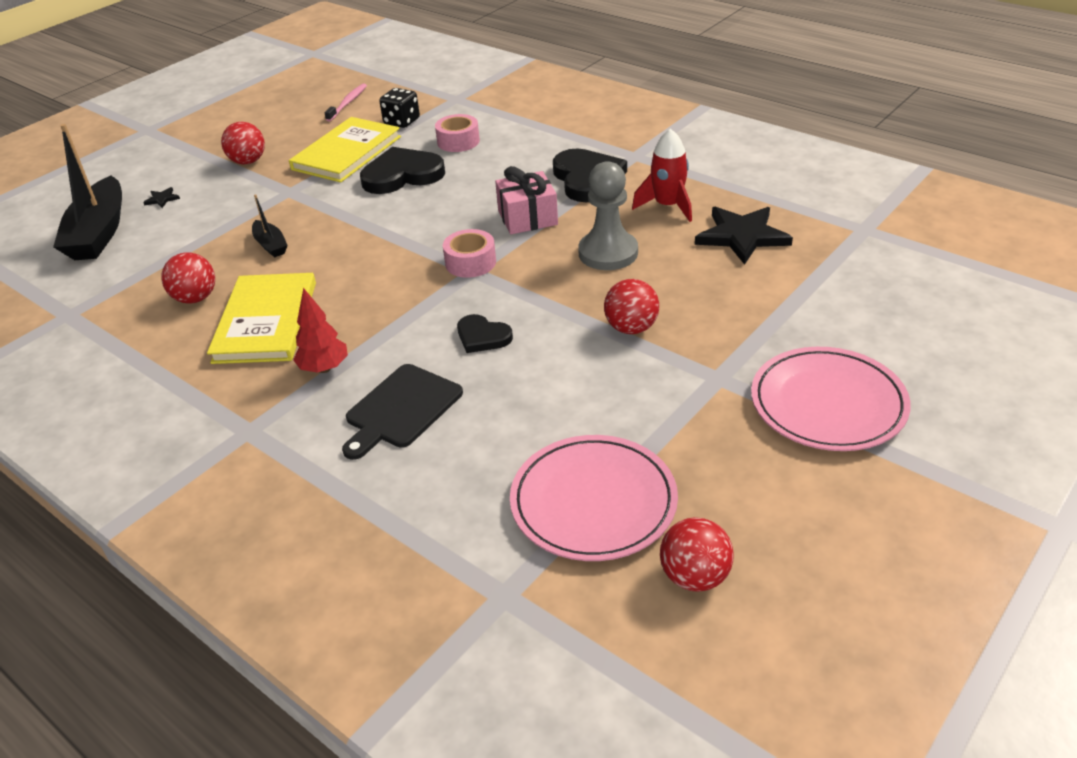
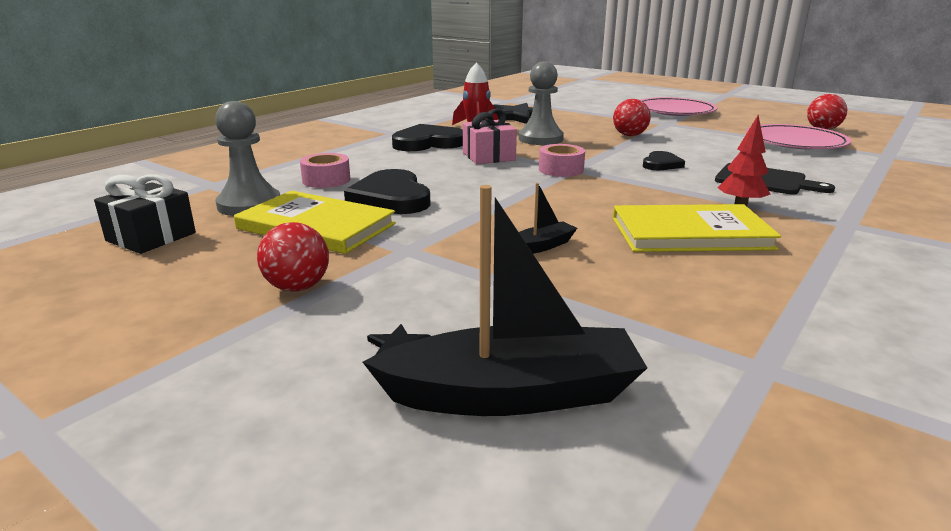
camera: 95 degrees left, 15 degrees down
red ball [161,252,215,304] -> none
pink toothbrush [324,84,367,122] -> black gift [94,174,196,254]
black dice [379,88,420,128] -> grey pawn [215,101,280,216]

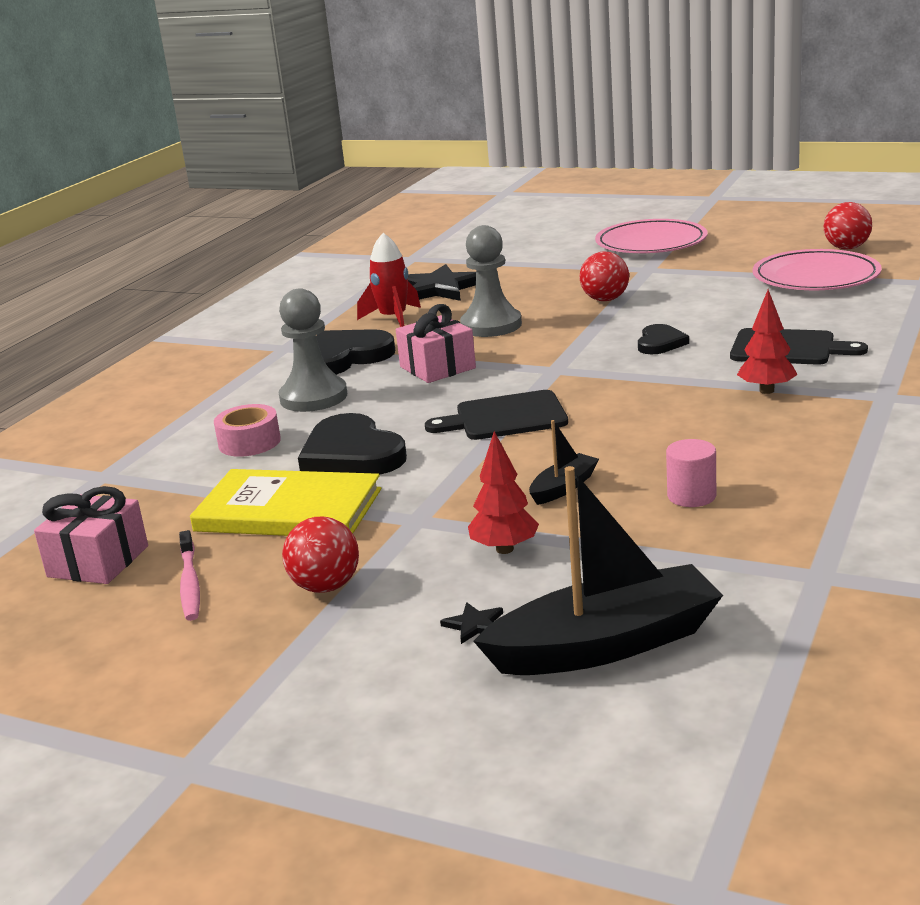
camera: 10 degrees left, 0 degrees up
black gift [94,174,196,254] -> pink gift [34,486,148,584]
grey pawn [215,101,280,216] -> grey pawn moved to [279,288,347,412]
pink tape [539,144,585,177] -> none
yellow book [613,204,781,252] -> none
none -> pink toothbrush [179,530,200,621]
none -> black cutting board [425,390,568,440]
none -> red tree [468,431,539,554]
none -> pink cylinder [666,439,716,507]

